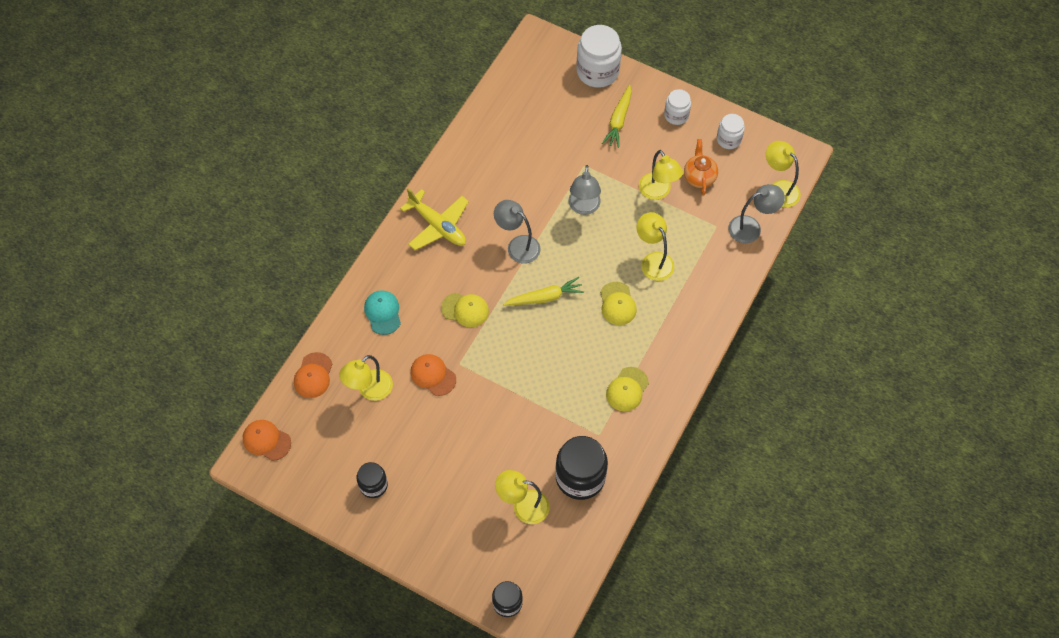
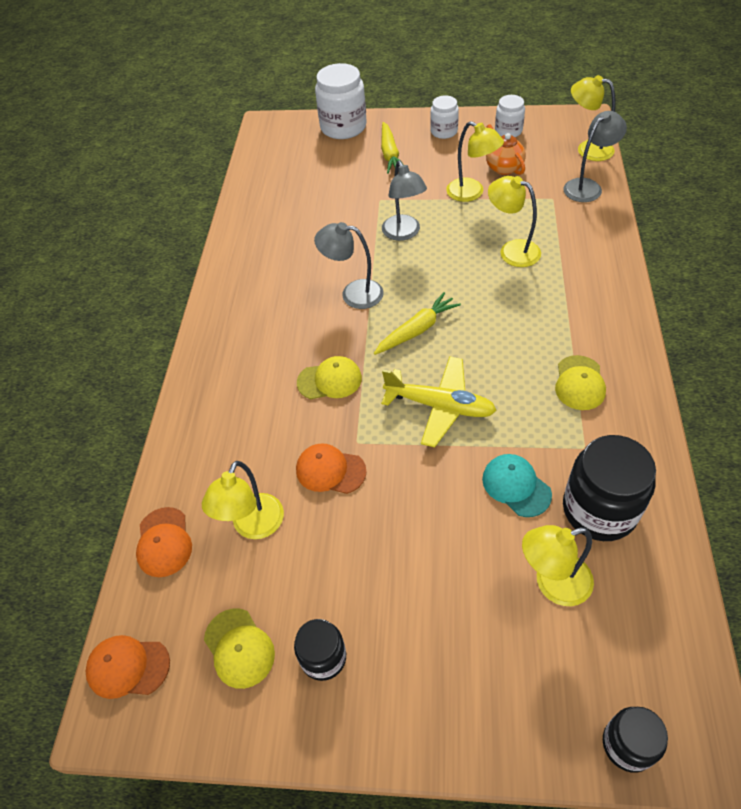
camera: 20 degrees left, 10 degrees down
turquoise cap [364,290,401,335] -> turquoise cap moved to [482,454,552,517]
yellow plane [400,188,469,250] -> yellow plane moved to [381,356,497,447]
yellow cap [600,282,637,325] -> yellow cap moved to [204,608,275,689]

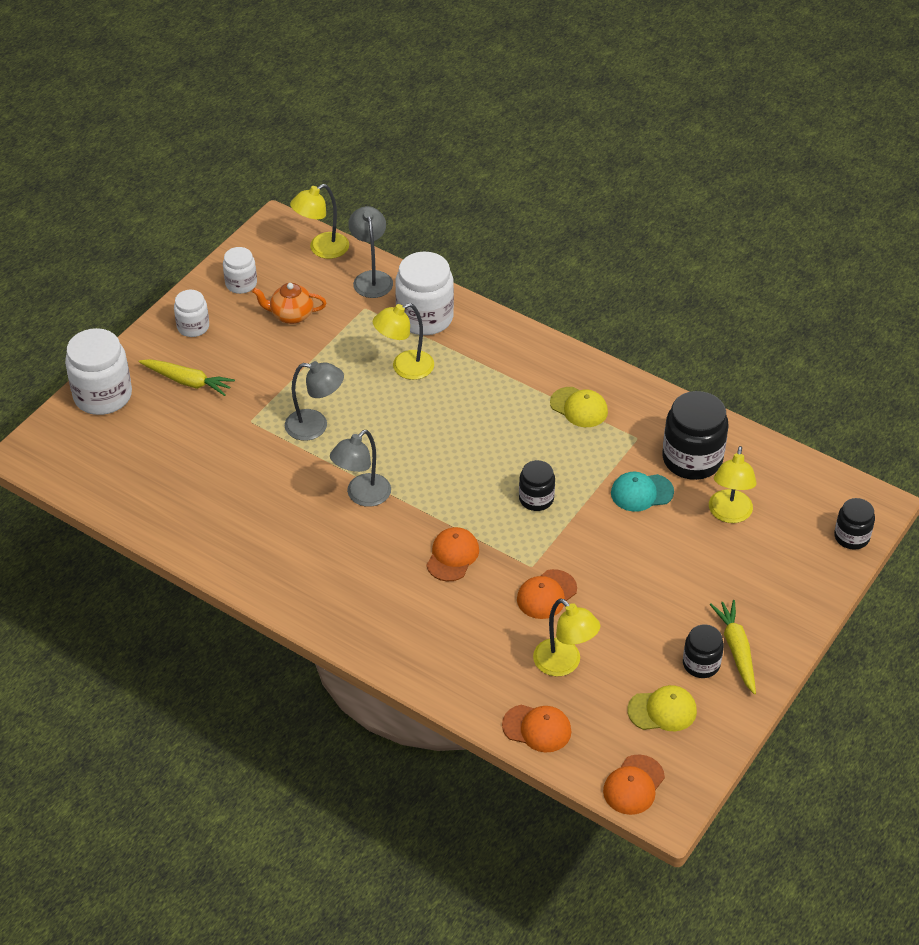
camera: 65 degrees left, 5 degrees down
yellow cap [297,356,362,399] -> orange cap [426,527,479,581]
yellow carrot [374,292,461,355] -> yellow carrot moved to [710,600,756,694]
yellow plane [381,356,497,447] -> black jar [519,460,555,511]
yellow lamp [446,121,504,202] -> none
none -> white jar [395,252,454,335]

